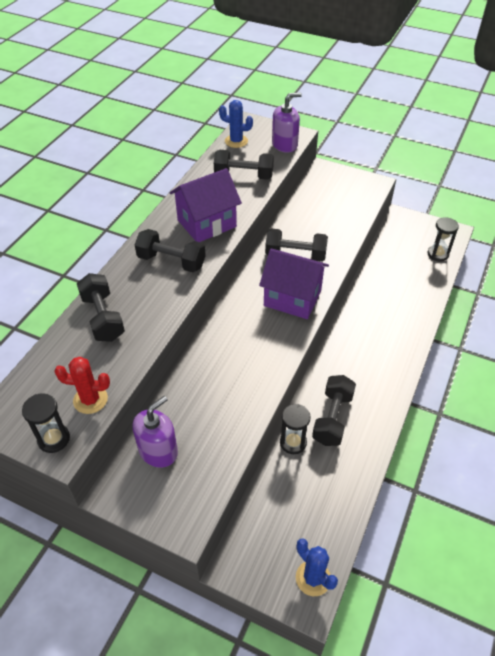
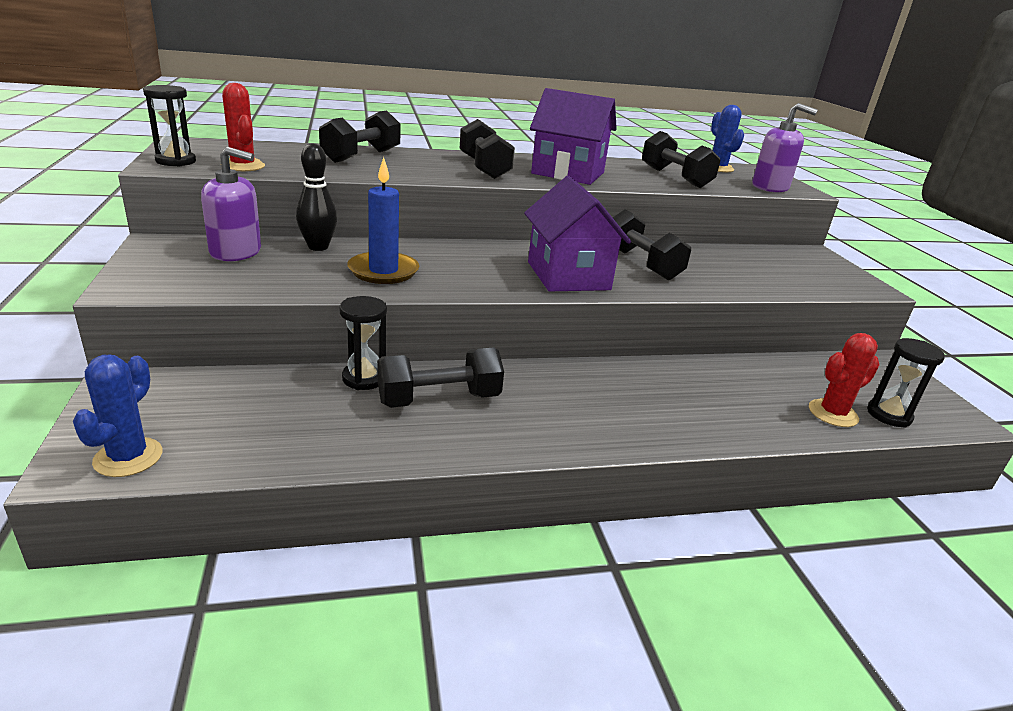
camera: 50 degrees right, 20 degrees down
none -> black bowling pin [296,143,337,251]
none -> blue candle [347,157,419,284]
none -> red cactus [809,333,880,427]

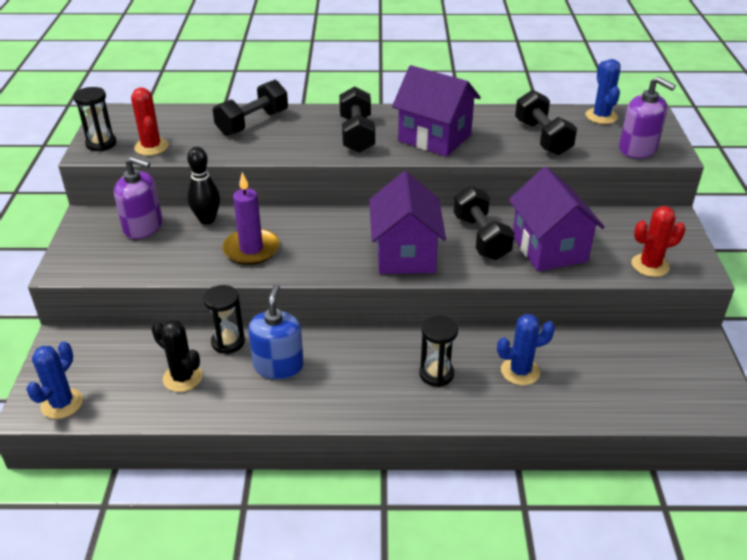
camera: 15 degrees right, 10 degrees up
blue candle [347,157,419,284] -> purple candle [222,172,280,265]
black dumbbell [377,347,504,408] -> blue soap dispenser [248,284,304,379]
red cactus [809,333,880,427] -> red cactus moved to [631,206,686,277]
black hourglass [867,338,945,428] -> black hourglass moved to [419,315,458,387]
none -> black cactus [152,320,203,392]
none -> blue cactus [497,314,555,385]
none -> purple house [509,167,605,271]

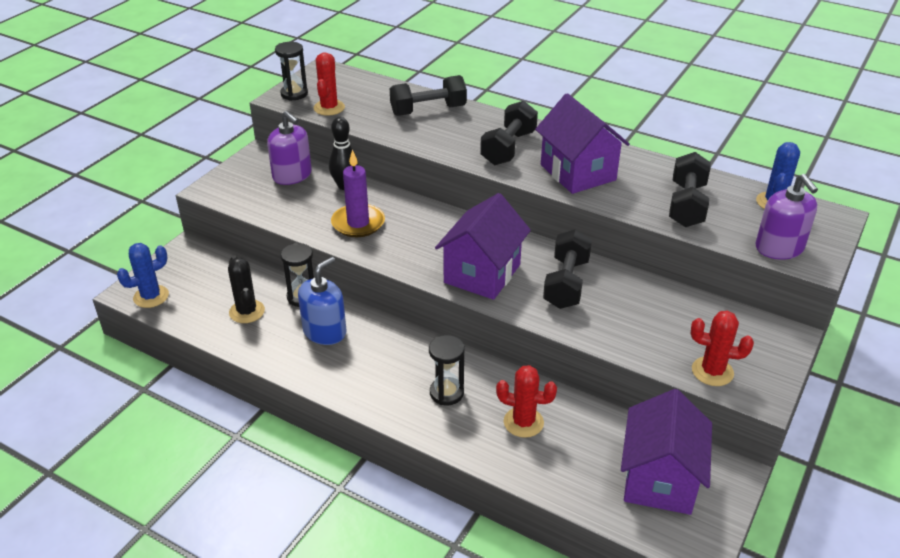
camera: 30 degrees right, 0 degrees up
blue cactus [497,314,555,385] -> red cactus [496,365,557,438]
purple house [509,167,605,271] -> purple house moved to [621,389,712,515]

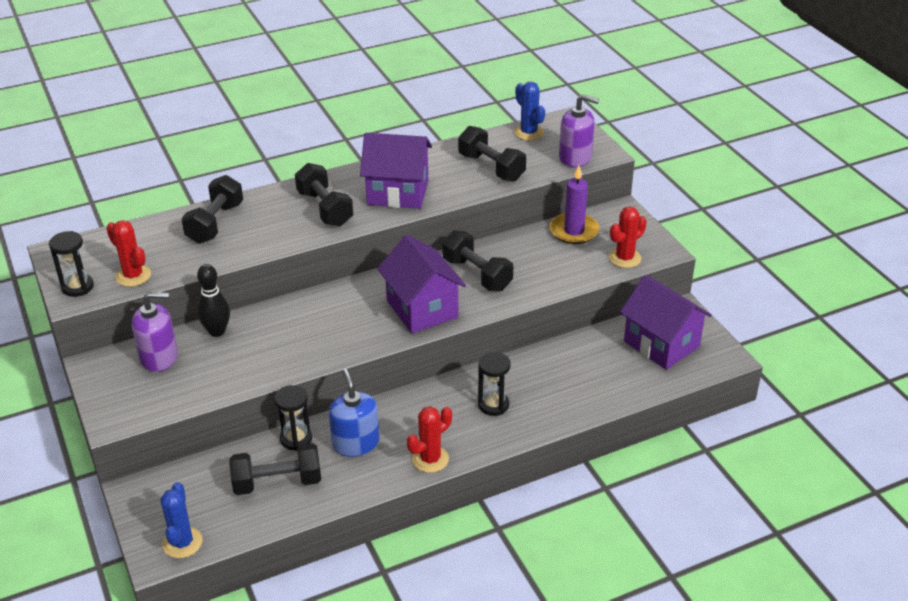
camera: 55 degrees left, 0 degrees up
black cactus [228,255,265,323] -> black dumbbell [229,443,321,495]
purple candle [331,149,385,237] -> purple candle moved to [550,165,599,244]
red cactus [496,365,557,438] -> red cactus moved to [407,406,452,473]

